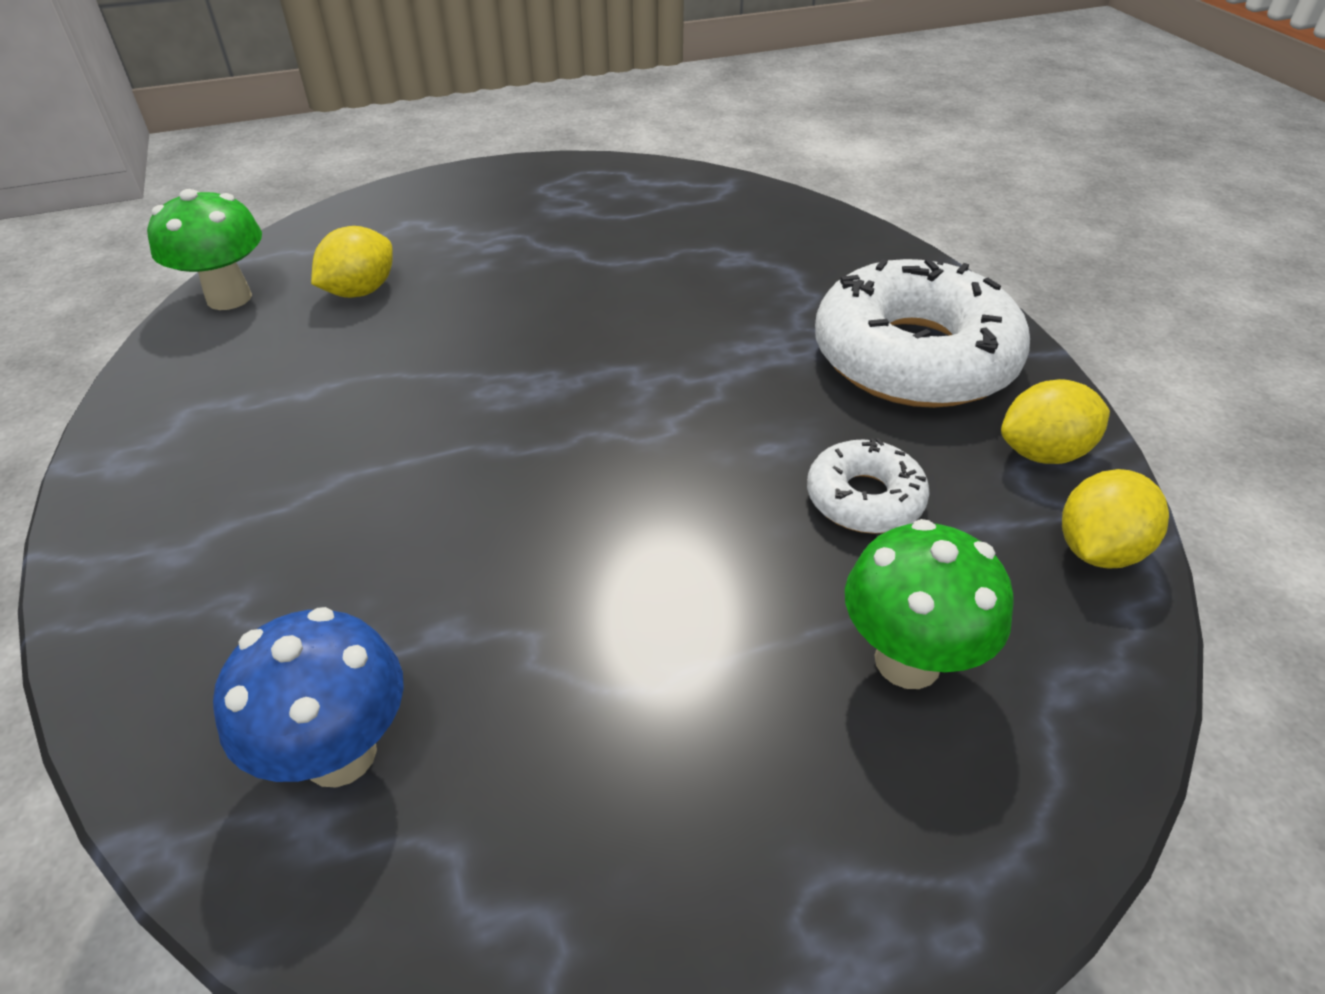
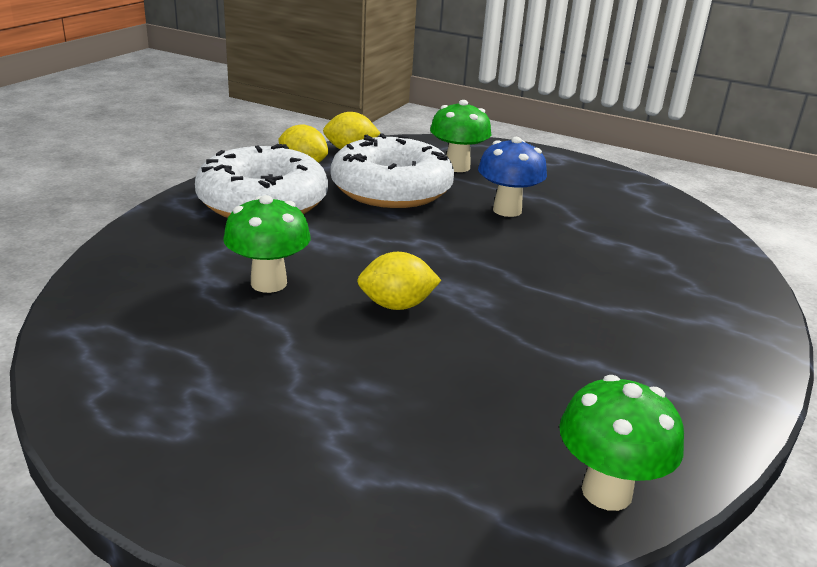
camera: 135 degrees left, 15 degrees down
blue mushroom [213,607,404,788] -> blue mushroom moved to [478,137,547,217]
yellow lemon [311,226,393,298] -> yellow lemon moved to [357,252,442,310]
white donut [807,438,930,534] -> white donut [331,133,454,208], size x2.04
none -> green mushroom [223,195,311,293]

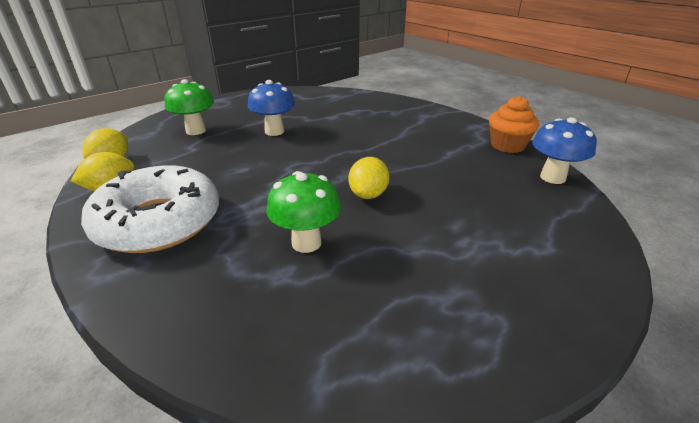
camera: 65 degrees left, 5 degrees up
white donut [331,133,454,208] -> none
green mushroom [559,375,684,511] -> blue mushroom [532,117,597,184]
none -> orange cupcake [489,96,539,153]

